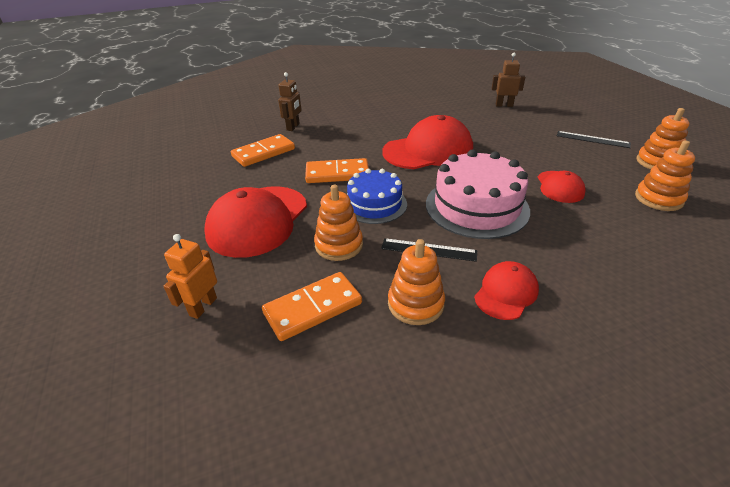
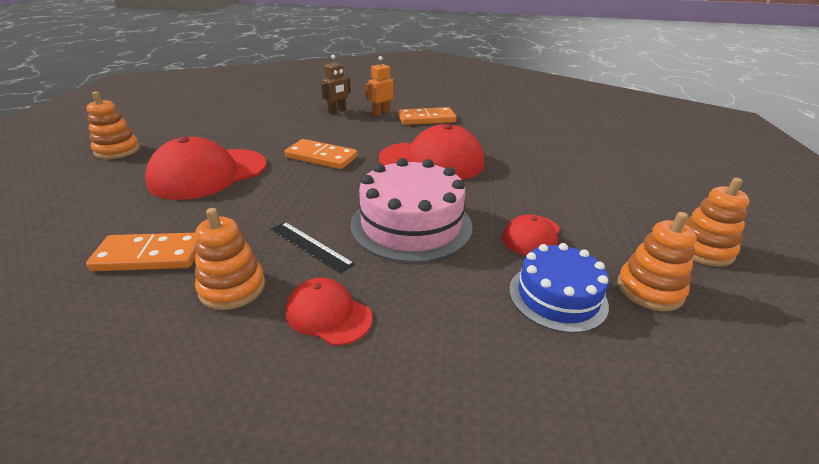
camera: 25 degrees right, 5 degrees down
orange robot [164,234,217,319] -> orange robot moved to [365,56,394,116]
orange domino [231,134,295,167] -> orange domino moved to [398,107,457,125]
orange stacking toy [314,185,363,261] -> orange stacking toy moved to [87,91,140,159]
blue cake [347,169,407,224] -> blue cake moved to [509,243,609,333]
red cap [474,261,539,320] -> red cap turned 120 degrees counterclockwise [286,278,372,346]
brown robot [491,53,525,107] -> none
black ruler [557,131,631,148] -> none

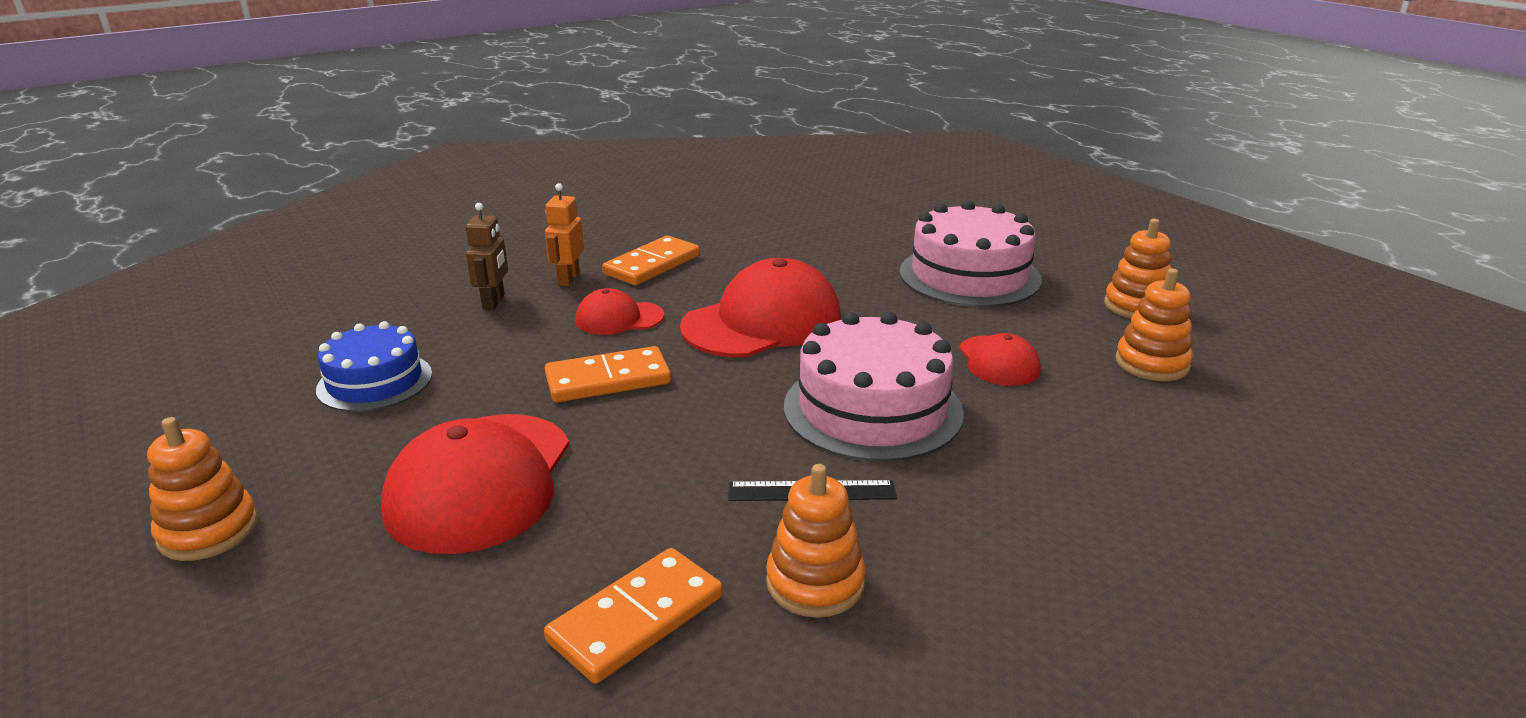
camera: 40 degrees left, 5 degrees down
red cap [286,278,372,346] -> red cap moved to [575,288,664,335]
blue cake [509,243,609,333] -> blue cake moved to [316,321,432,412]
none -> pink cake [899,201,1042,307]

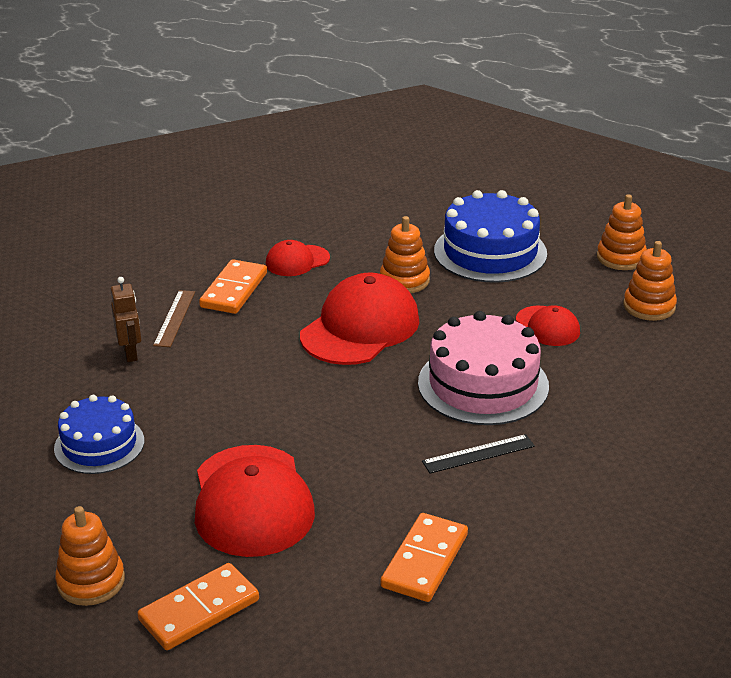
camera: 20 degrees left, 5 degrees up
orange robot [545,183,584,286] -> brown ruler [153,290,195,347]
orange domino [545,346,671,402] -> orange domino moved to [137,563,259,650]
red cap [575,288,664,335] -> red cap moved to [266,240,330,276]
orange stacking toy [766,464,866,618] -> orange stacking toy moved to [380,216,430,293]
pink cake [899,201,1042,307] -> blue cake [434,190,547,283]

